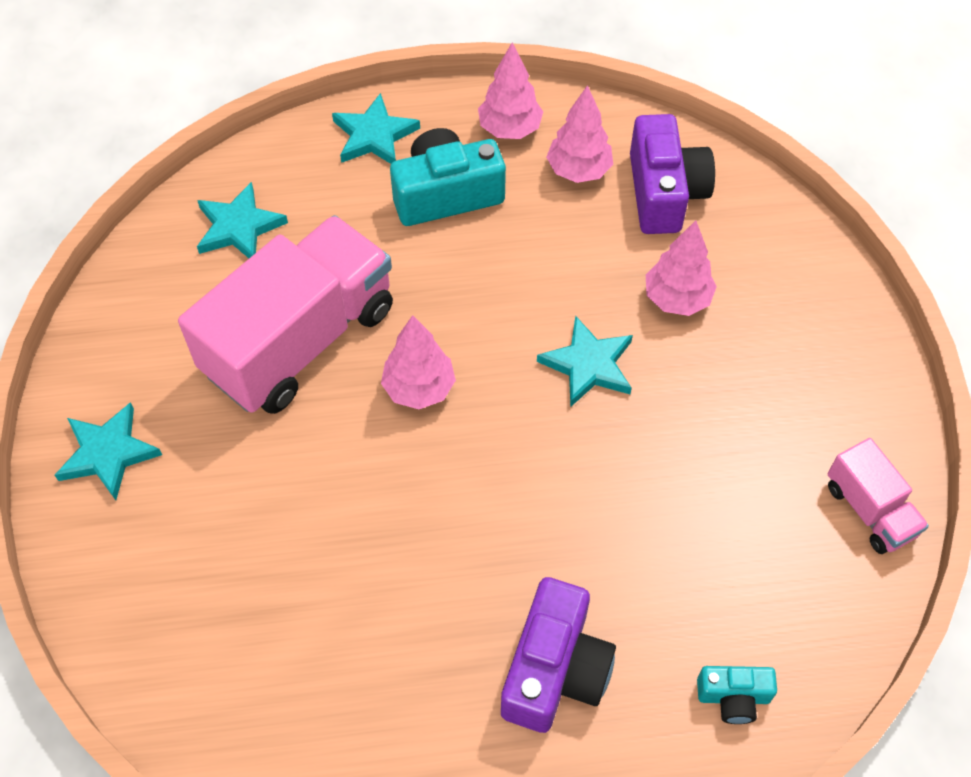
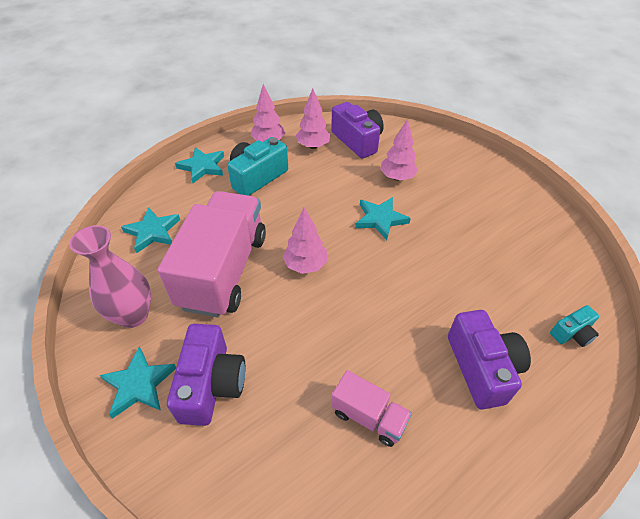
camera: 30 degrees left, 10 degrees down
pink truck [827,438,929,554] -> pink truck moved to [331,370,412,447]
none -> pink vase [69,225,151,328]
none -> purple camera [167,324,245,426]

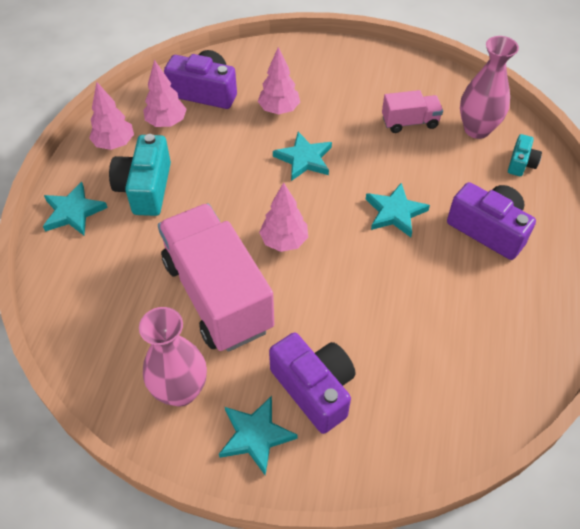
camera: 40 degrees left, 5 degrees up
turquoise star [121,207,180,253] -> turquoise star moved to [366,183,430,237]
pink truck [331,370,412,447] -> pink truck moved to [382,90,443,133]
none -> pink vase [460,36,519,139]

